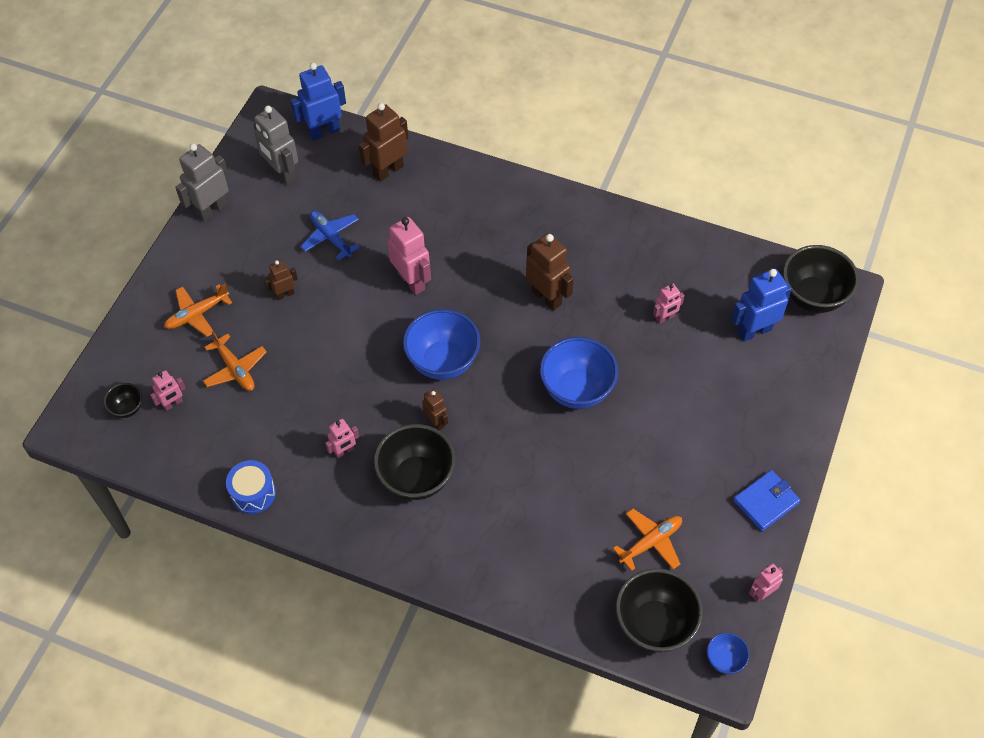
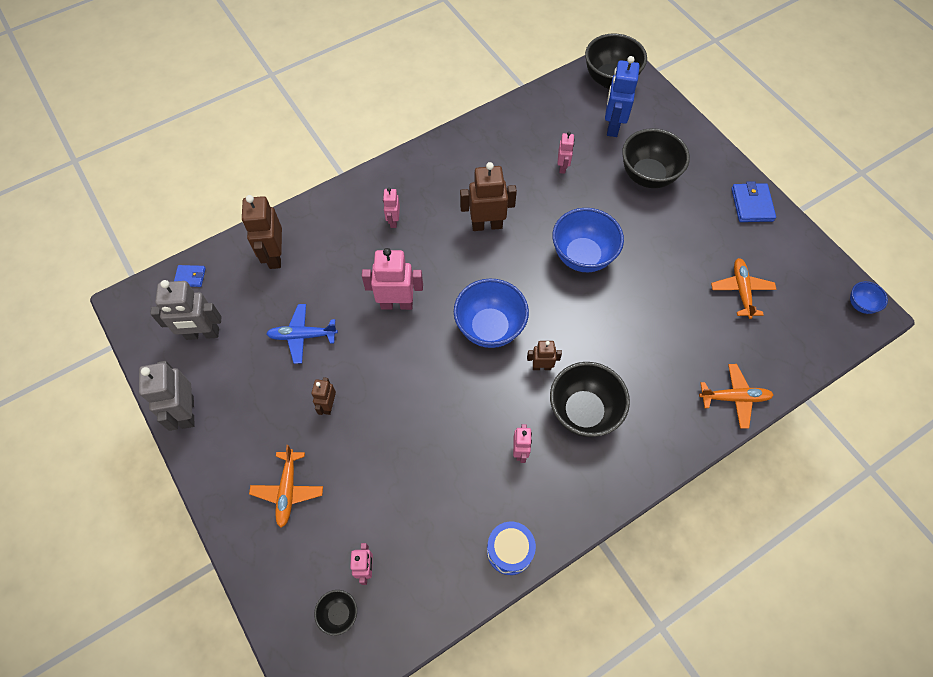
camera: 55 degrees left, 5 degrees up
orange plane [203,330,267,391] -> orange plane moved to [699,364,774,429]
blue robot [290,63,346,140] -> blue wallet [174,265,206,287]
black bowl [616,568,703,652] -> black bowl moved to [622,128,690,188]
pink robot [749,564,783,602] -> pink robot moved to [383,188,400,228]

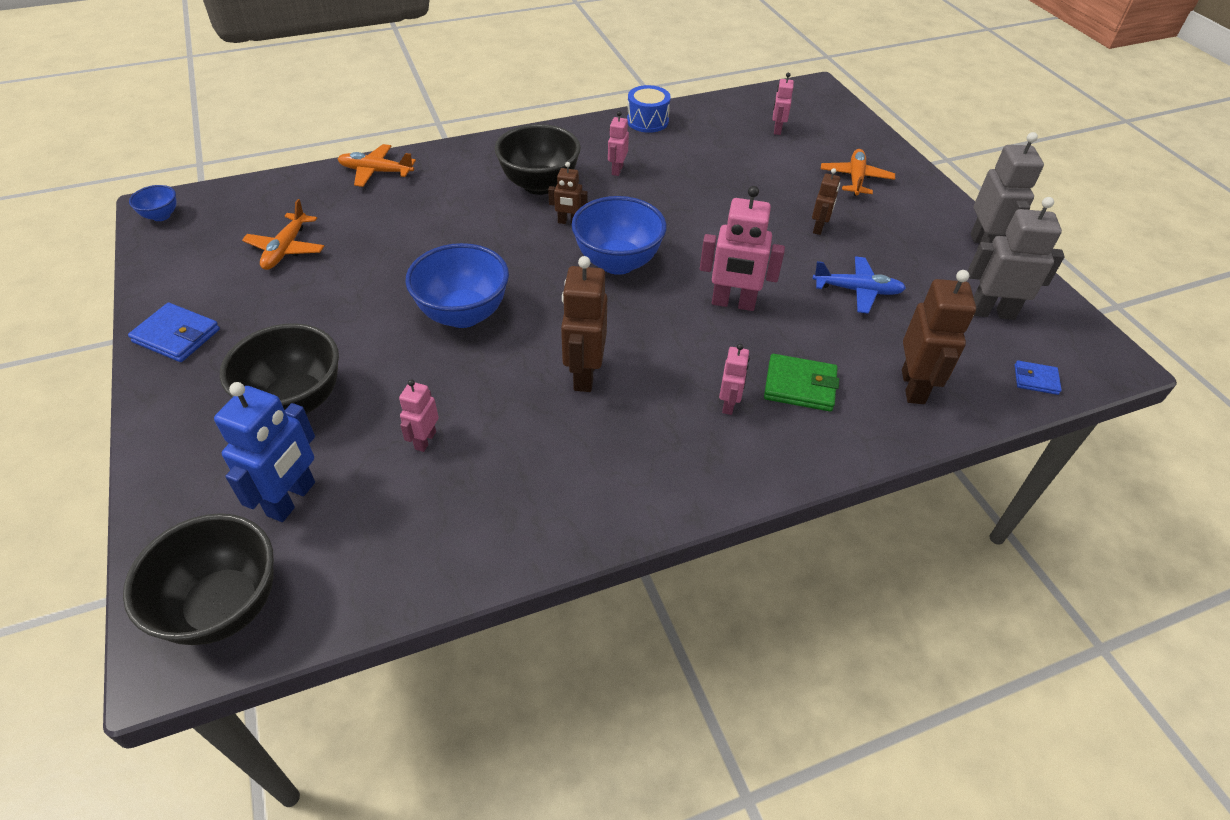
camera: 170 degrees left, 15 degrees down
black bowl [314,590,357,636] -> none
brown robot [460,162,517,231] -> brown robot turned 90 degrees clockwise [561,256,607,392]
blue wallet [731,181,776,222] -> blue wallet turned 75 degrees counterclockwise [128,303,220,362]
none -> green wallet [764,354,839,412]

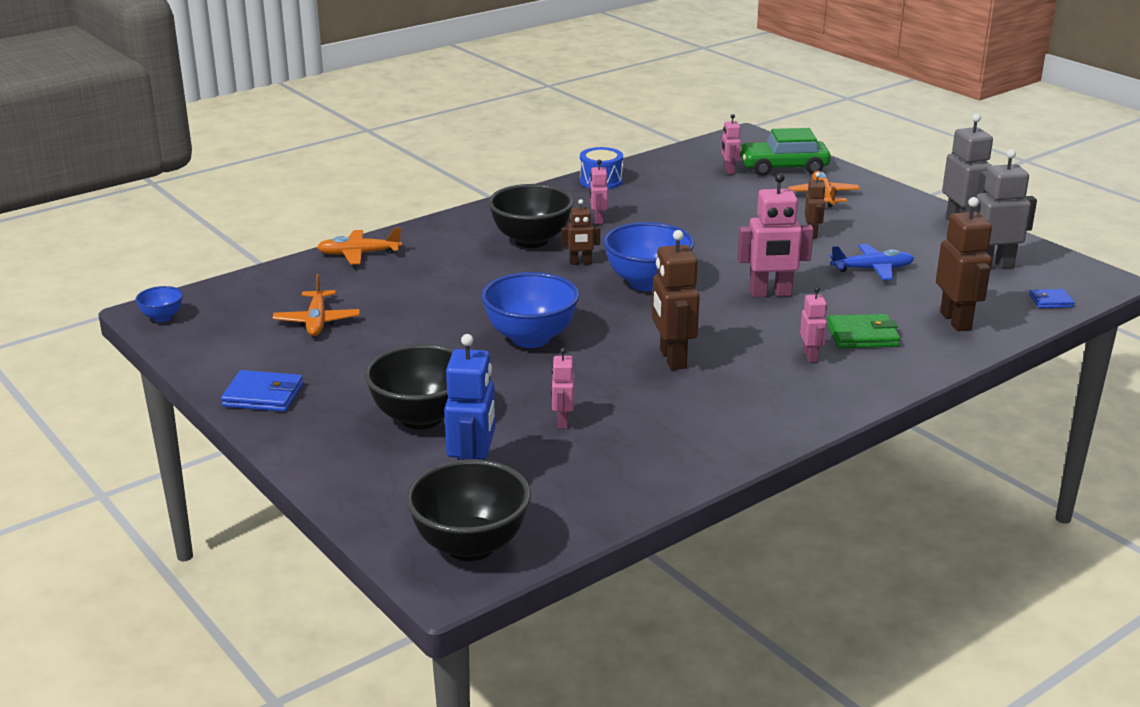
camera: 15 degrees left, 20 degrees down
none -> green car [740,128,831,176]

